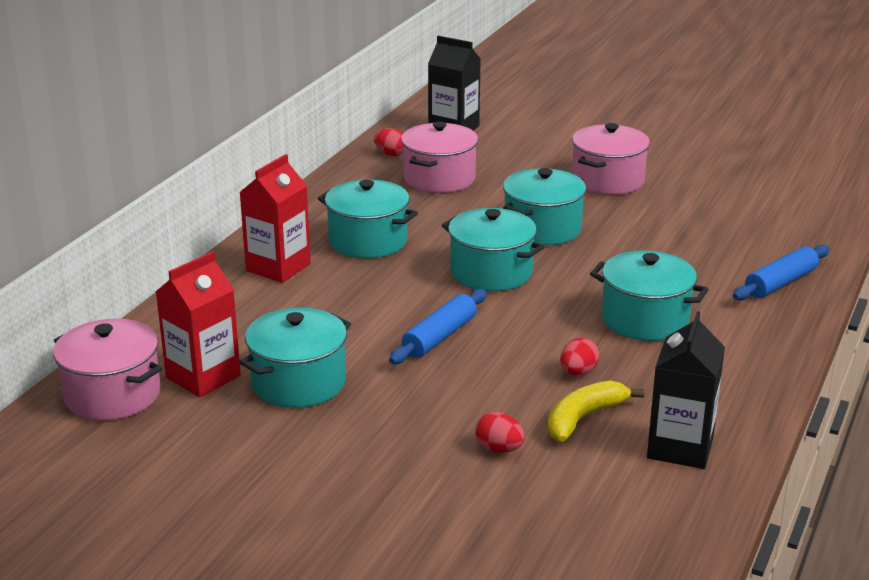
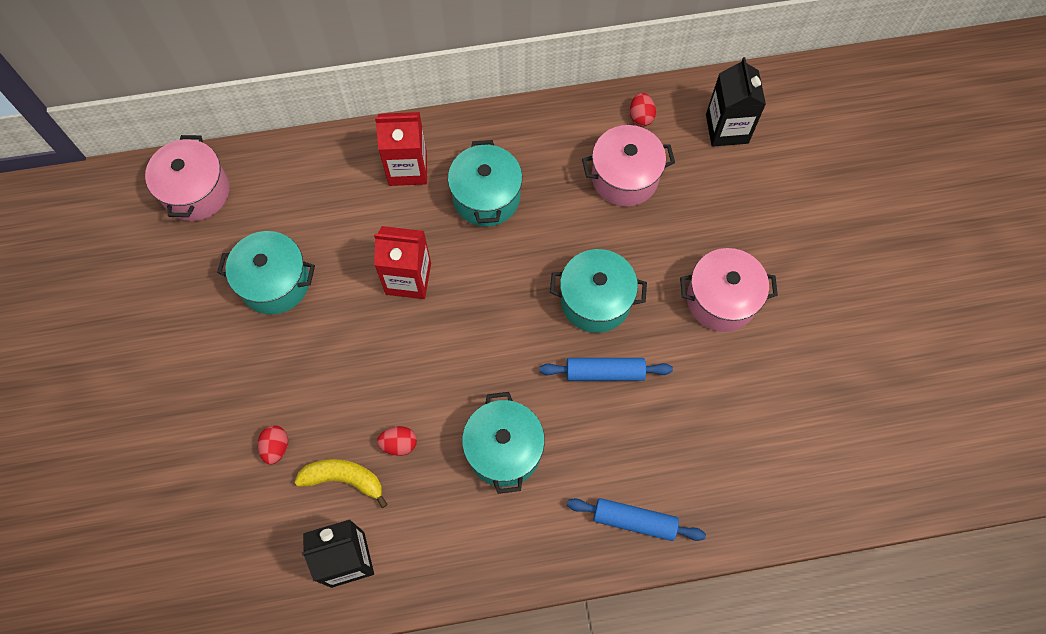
camera: 55 degrees right, 40 degrees up
red carton [156,251,241,397] -> red carton moved to [374,226,431,299]
blue rolling pin [389,289,487,364] -> blue rolling pin moved to [539,358,673,381]
turquoise pot [442,208,544,291] -> none

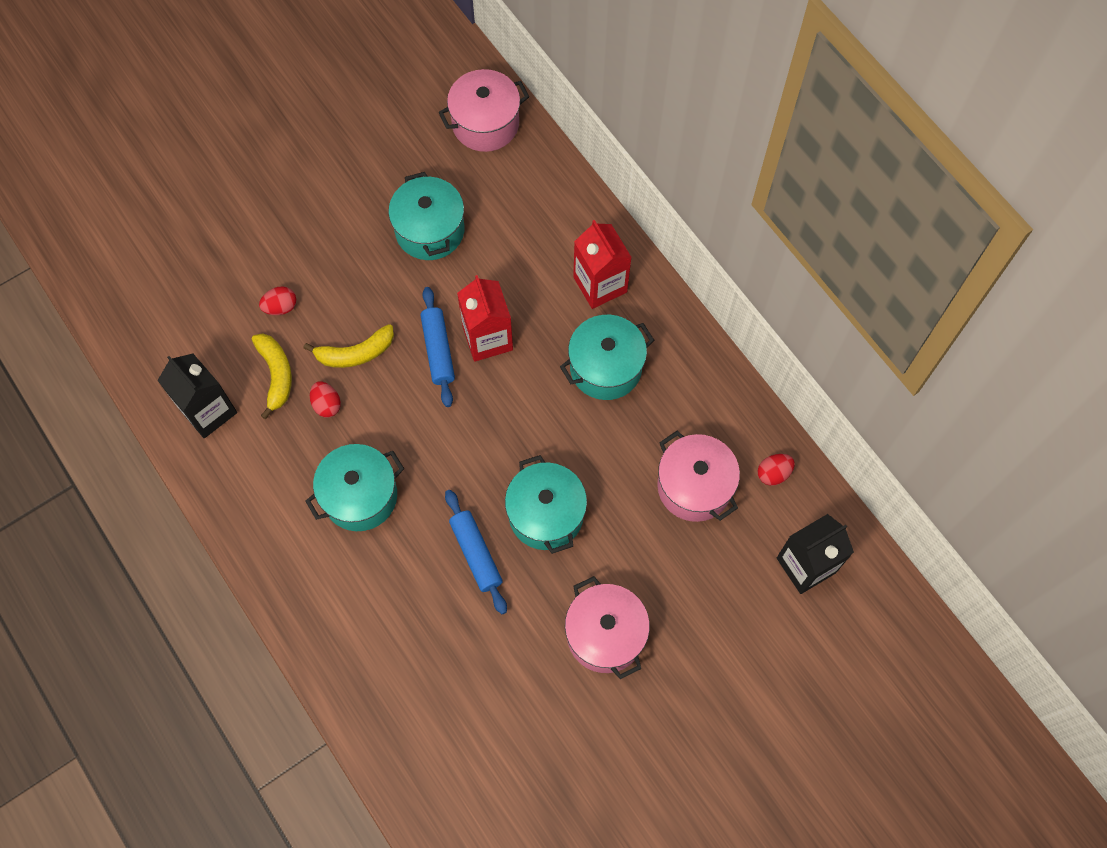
camera: 65 degrees right, 0 degrees up
blue rolling pin [567,498,706,541] -> blue rolling pin moved to [420,287,455,407]
none -> yellow banana [303,324,394,368]

